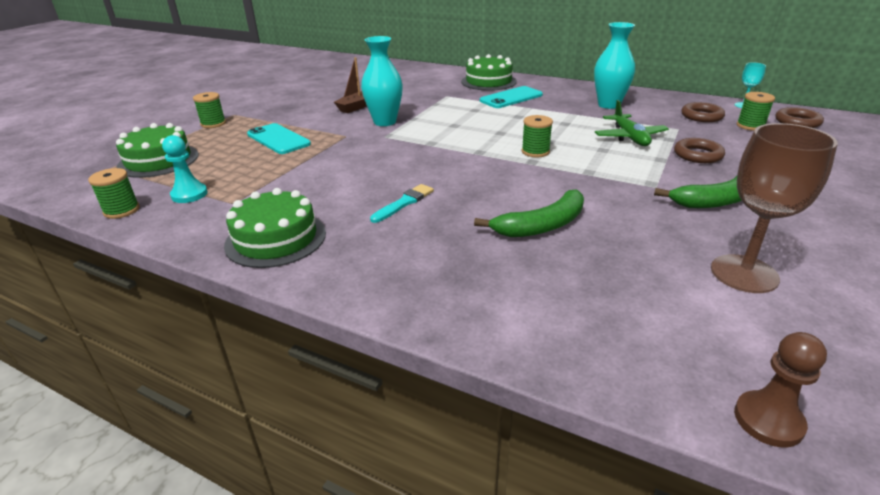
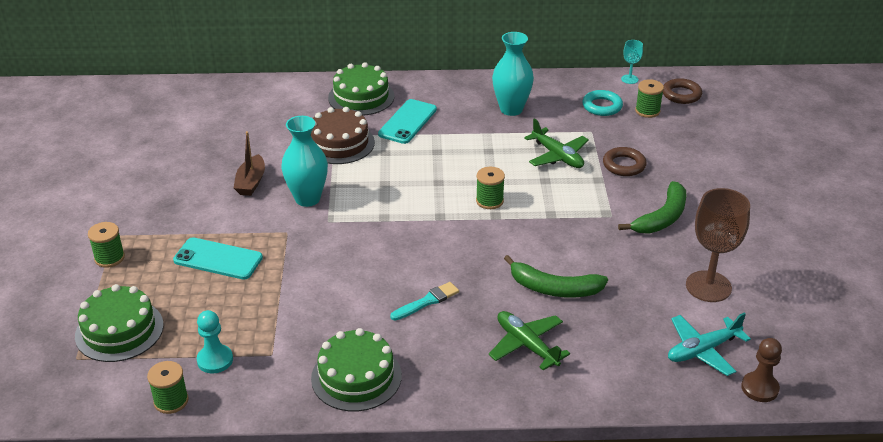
camera: 30 degrees left, 5 degrees up
turquoise brush [370,184,434,223] -> turquoise brush turned 45 degrees clockwise [390,282,459,321]
green banana [474,189,584,237] -> green banana turned 75 degrees clockwise [504,255,608,297]
brown ring [681,102,725,122] -> turquoise ring [582,90,623,116]
none -> brown cake [311,107,375,164]
none -> green plane [489,311,570,371]
none -> turquoise plane [668,312,751,376]

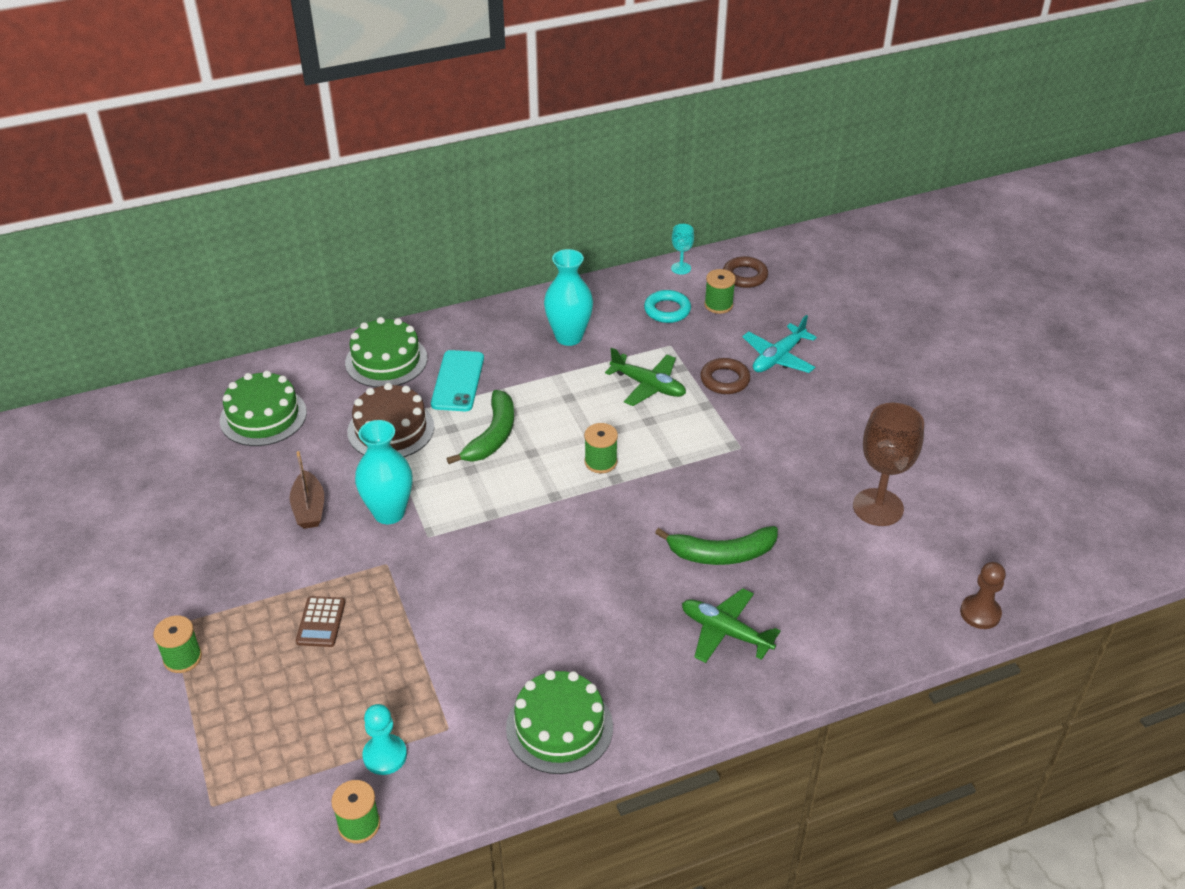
camera: 20 degrees left, 5 degrees up
green cake [75,284,164,362] -> green cake moved to [220,371,307,446]
turquoise phone [173,237,263,279] -> brown calculator [296,596,345,647]
turquoise brush [390,282,459,321] -> none
green banana [618,181,687,233] -> green banana moved to [447,390,514,464]
turquoise plane [668,312,751,376] -> turquoise plane moved to [742,315,817,373]

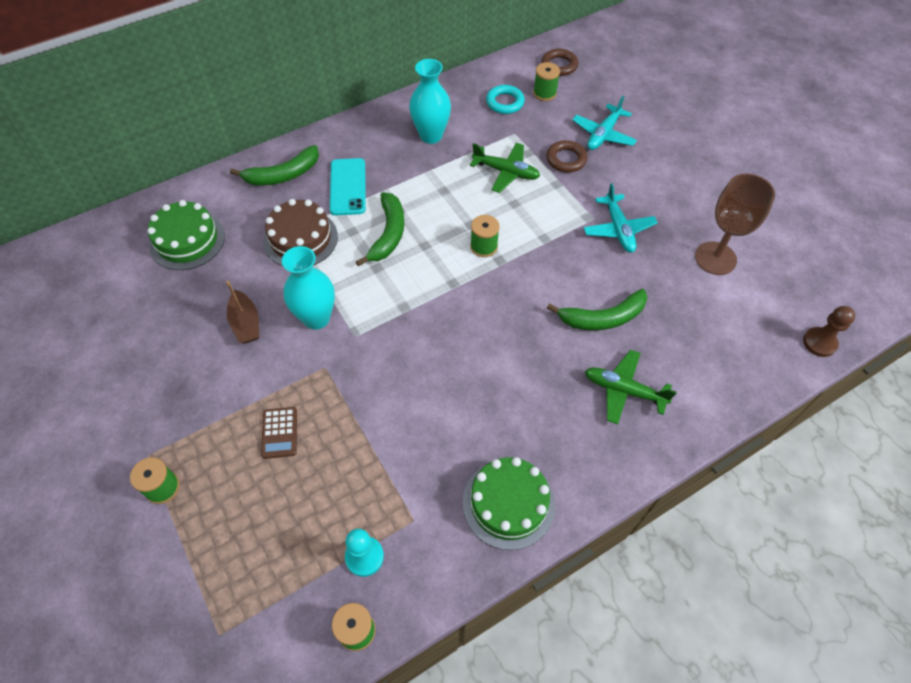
camera: 10 degrees left, 15 degrees up
green cake [345,317,427,387] -> green banana [230,145,319,186]
turquoise goblet [671,224,694,275] -> none
none -> turquoise plane [584,183,658,253]

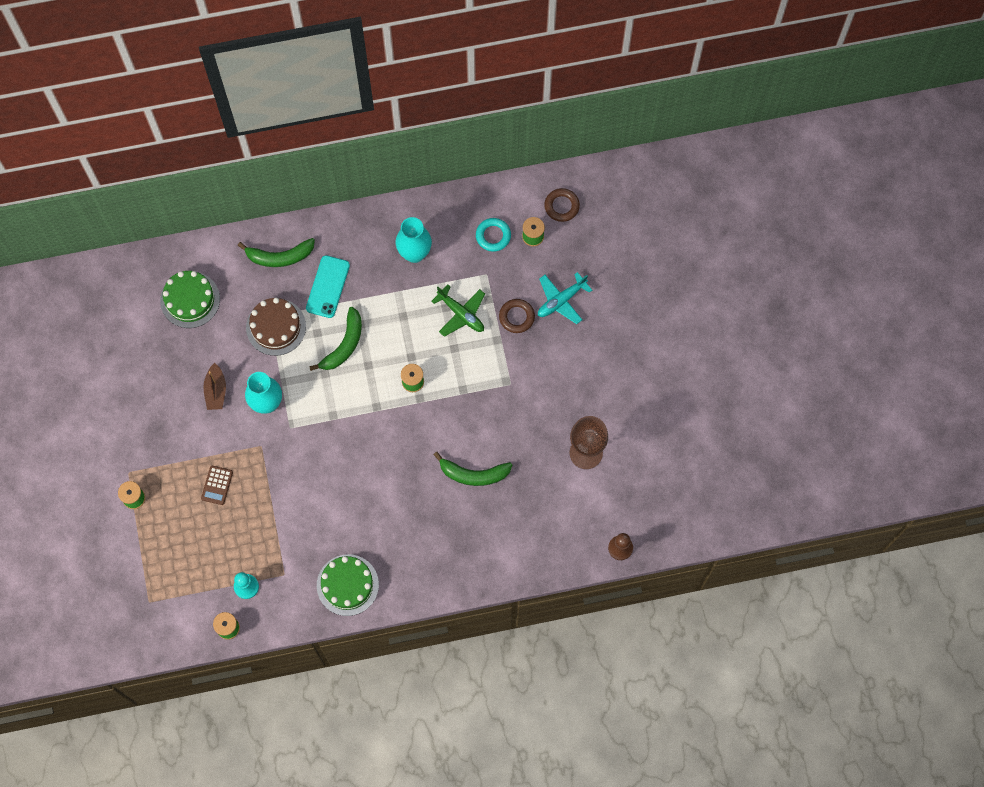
camera: 20 degrees right, 15 degrees up
turquoise plane [584,183,658,253] -> none
green plane [585,350,677,425] -> none

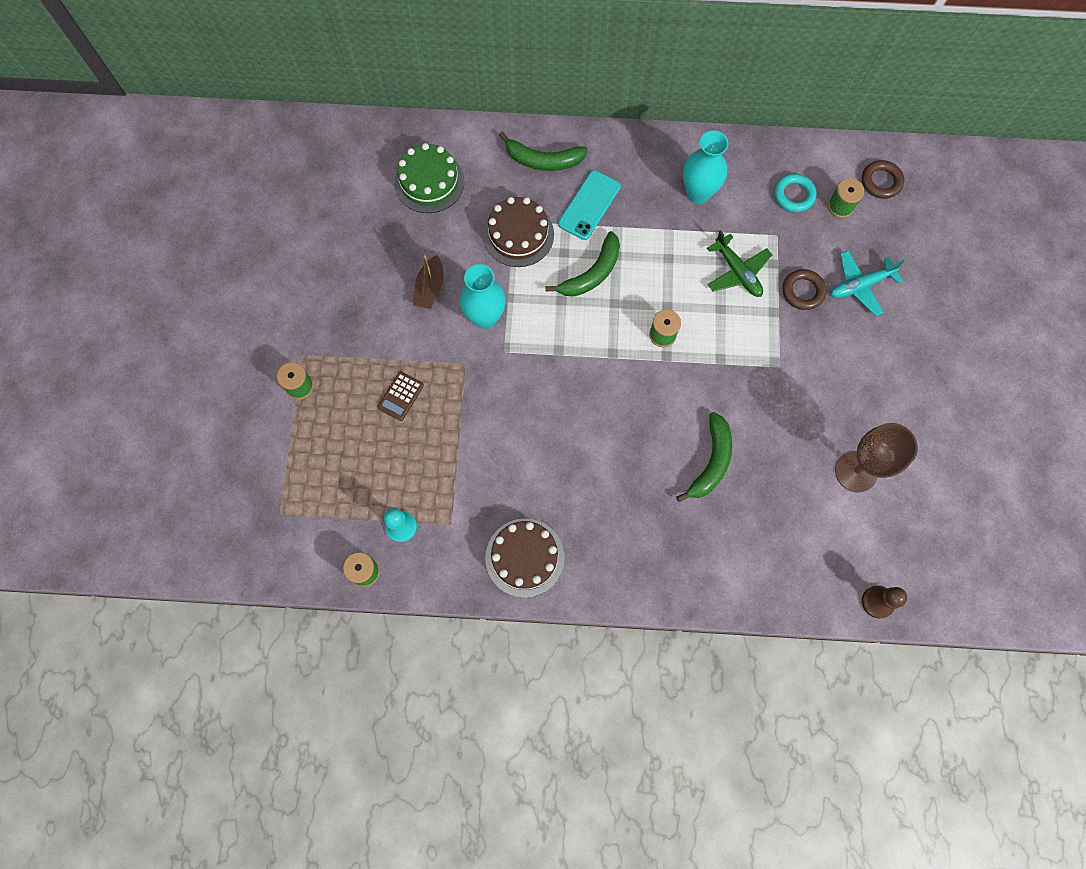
camera: 15 degrees right, 0 degrees up
green cake [317,554,379,616] -> brown cake [485,518,565,598]
green banana [433,452,512,486] -> green banana turned 90 degrees counterclockwise [676,412,732,502]

